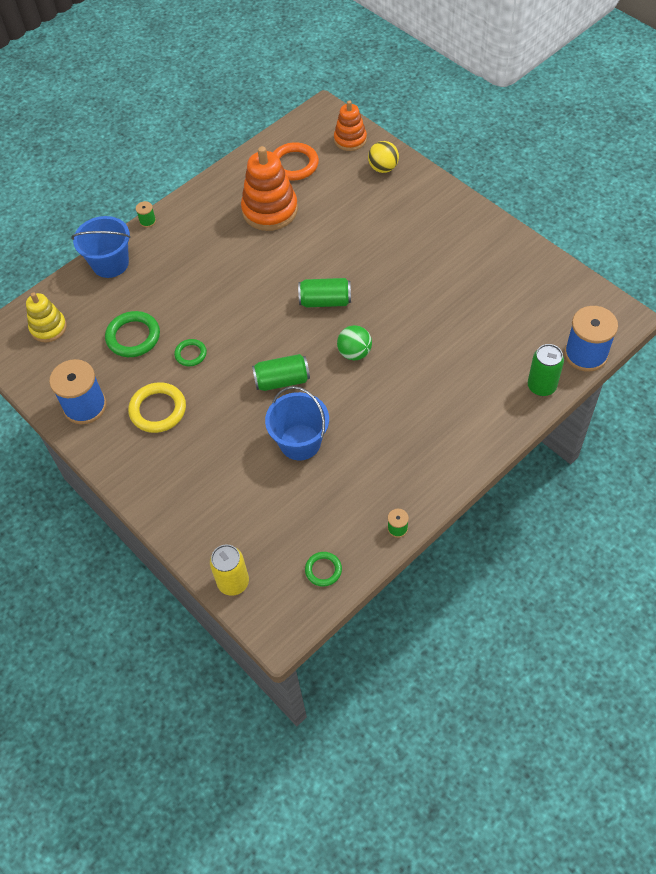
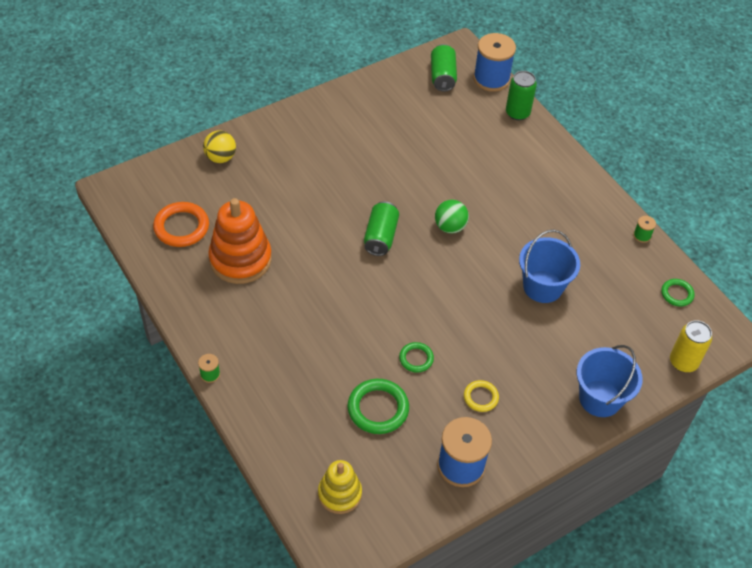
camera: 85 degrees left, 5 degrees down
blue bucket [71,216,131,278] -> blue bucket moved to [577,345,643,417]
yellow ring [128,382,186,433] -> yellow ring [464,380,499,412], size x0.58
green can [252,354,310,391] -> green can moved to [431,44,457,92]
orange stacking toy [334,100,367,151] -> none

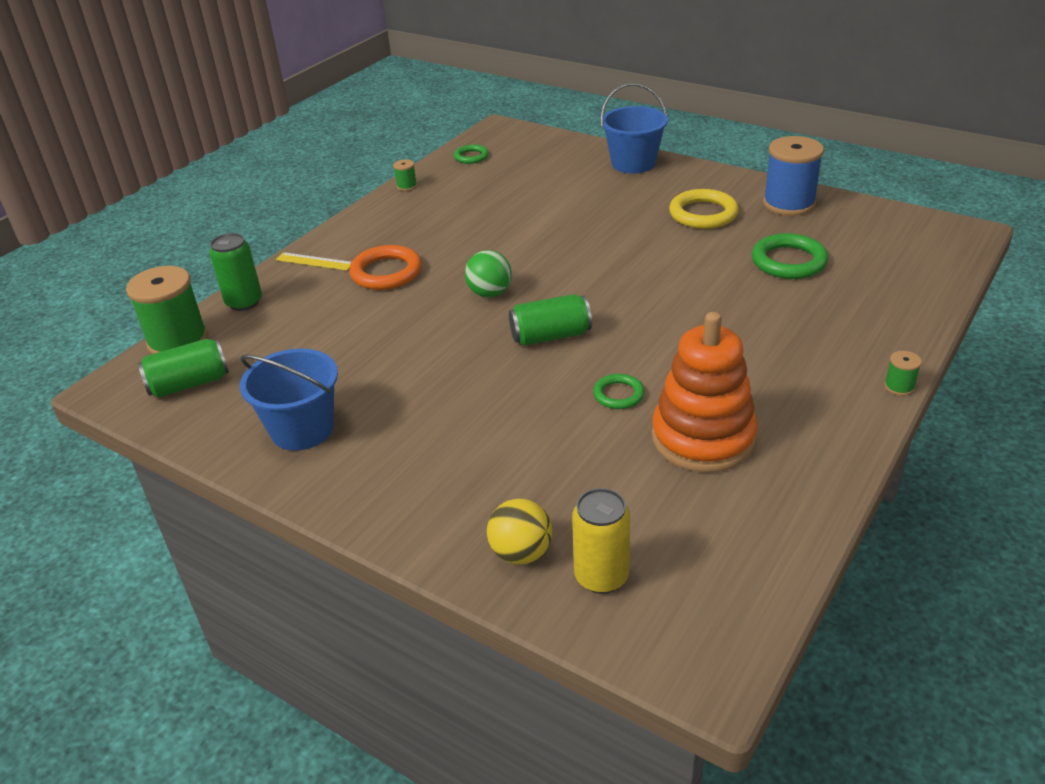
camera: 110 degrees left, 15 degrees down
orange ring [153,202,209,247] -> orange ring moved to [349,245,422,290]
yellow stacking toy [318,460,362,514] -> none
green ring [399,342,434,373] -> green ring moved to [593,374,644,409]
yellow ring [464,380,499,412] -> yellow ring [669,189,739,229], size x1.72
blue spool [473,33,516,92] -> green spool [126,266,208,354]
blue bucket [519,230,580,303] -> blue bucket moved to [240,349,338,451]
yellow can [670,320,712,372] -> yellow can moved to [572,488,630,594]
none -> yellow ruler [276,252,351,271]

